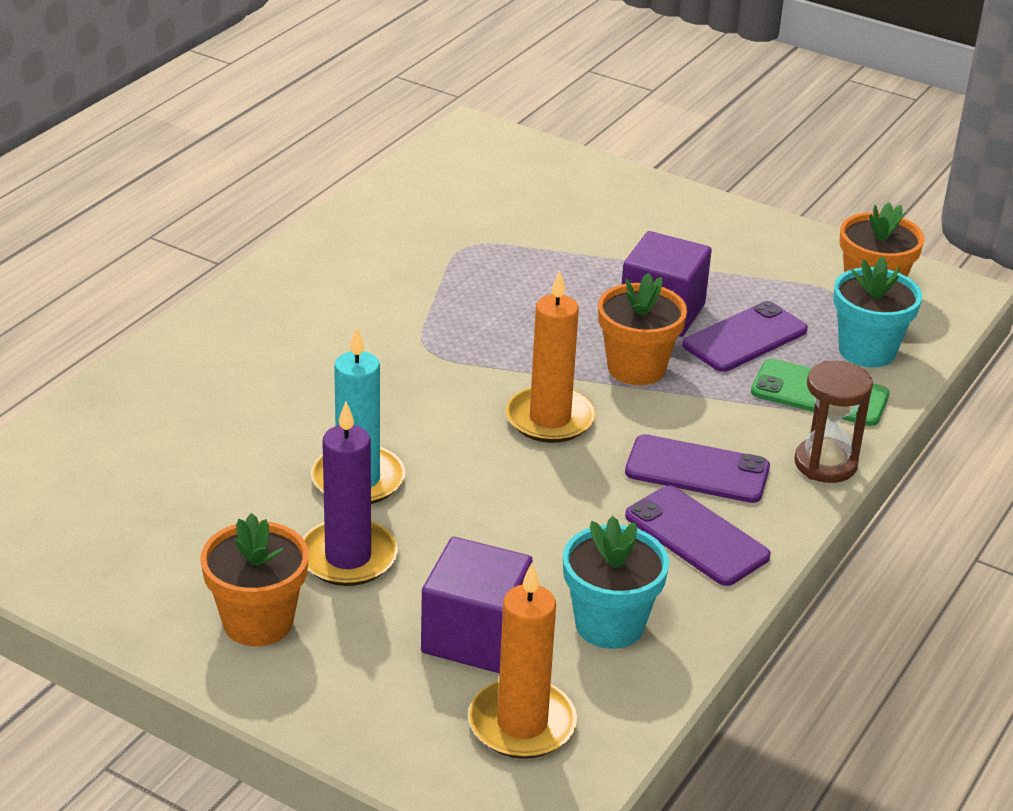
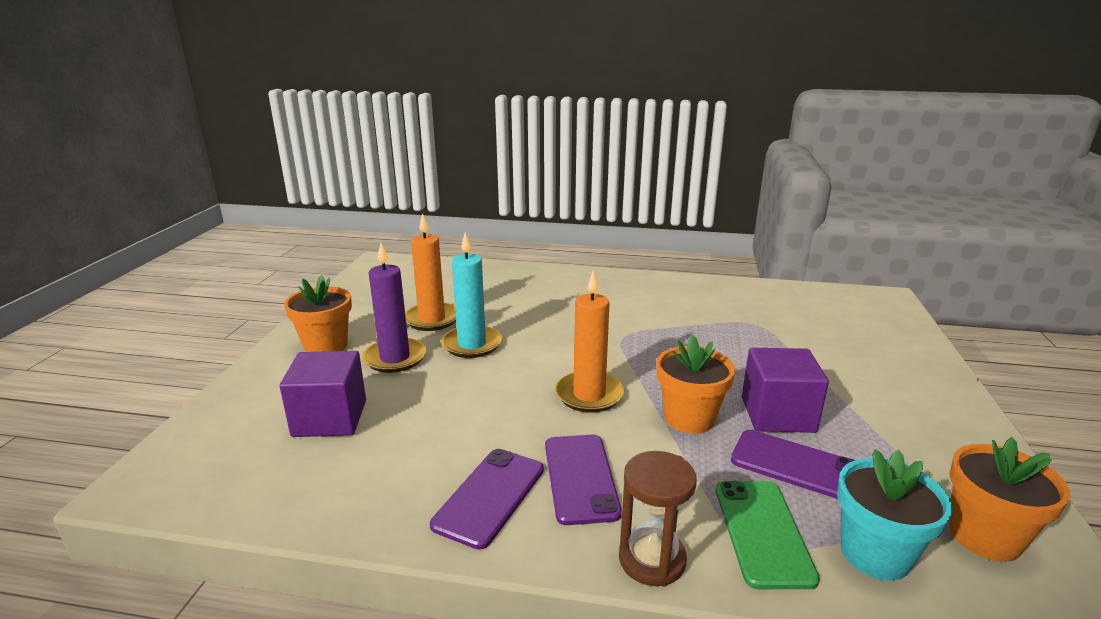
camera: 70 degrees right, 10 degrees down
orange candle [468,563,577,759] -> orange candle moved to [405,213,456,331]
turquoise flower pot [563,516,669,649] -> none

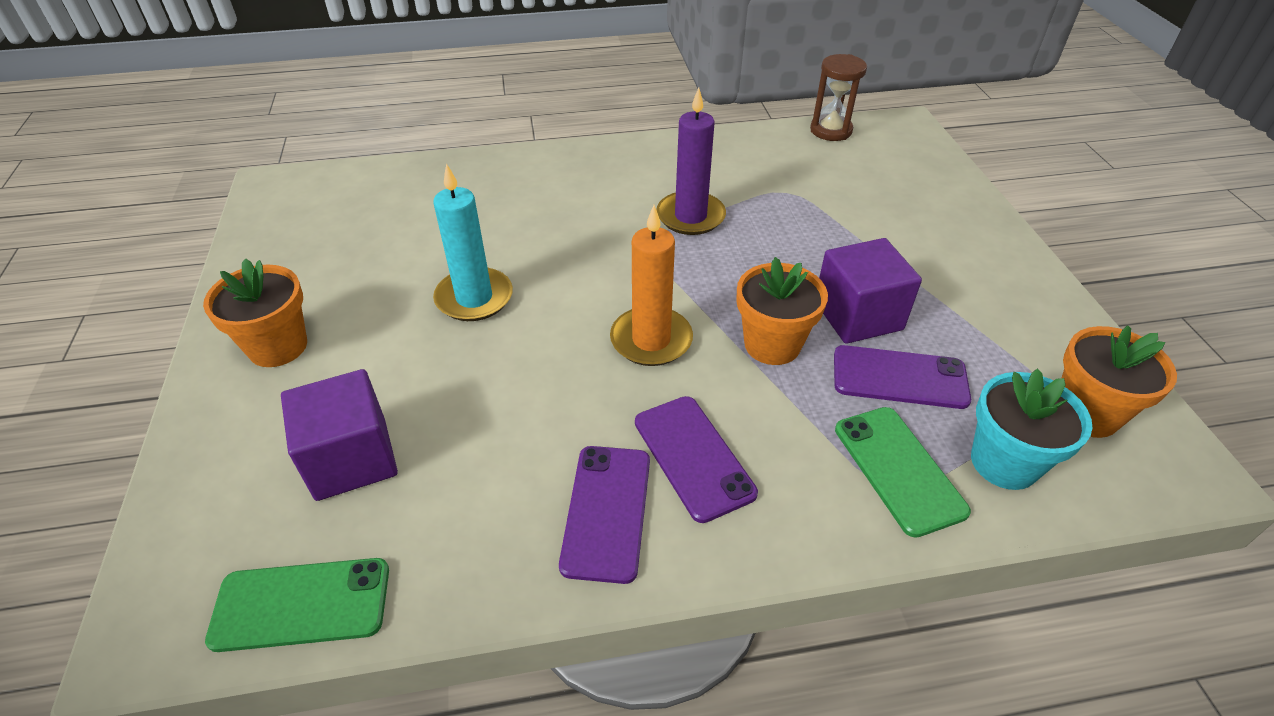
camera: 20 degrees left, 20 degrees up
purple candle [362,243,426,373] -> purple candle moved to [656,88,726,235]
orange candle [405,213,456,331] -> none
brown hourglass [619,451,697,587] -> brown hourglass moved to [810,54,867,141]
none -> green phone [205,558,389,652]

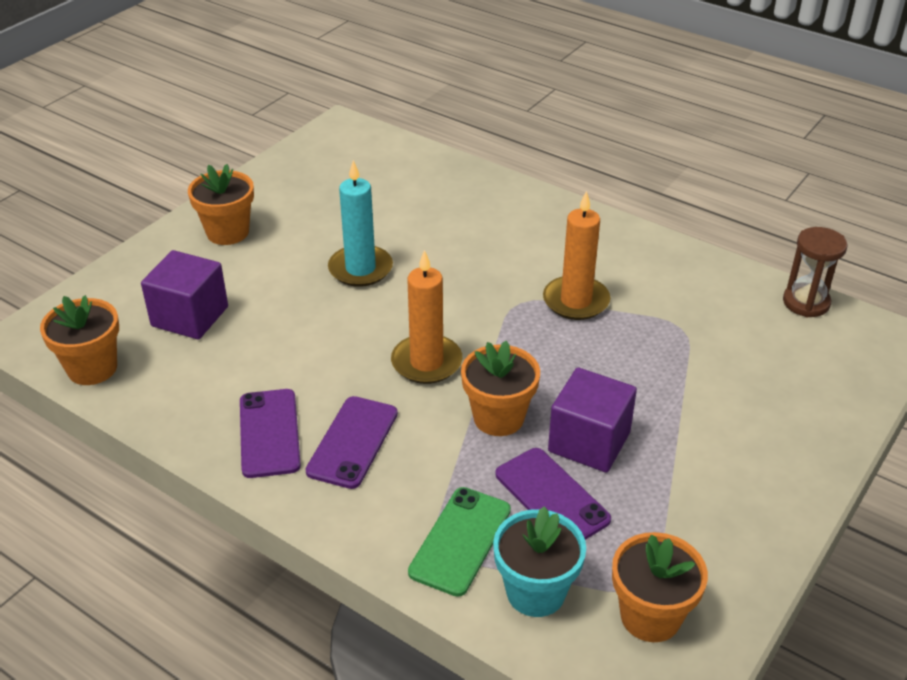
camera: 45 degrees right, 5 degrees down
green phone [205,558,389,652] -> orange flower pot [40,295,119,385]
purple phone [559,446,650,584] -> purple phone turned 60 degrees counterclockwise [240,389,301,478]
purple candle [656,88,726,235] -> orange candle [543,191,610,320]

